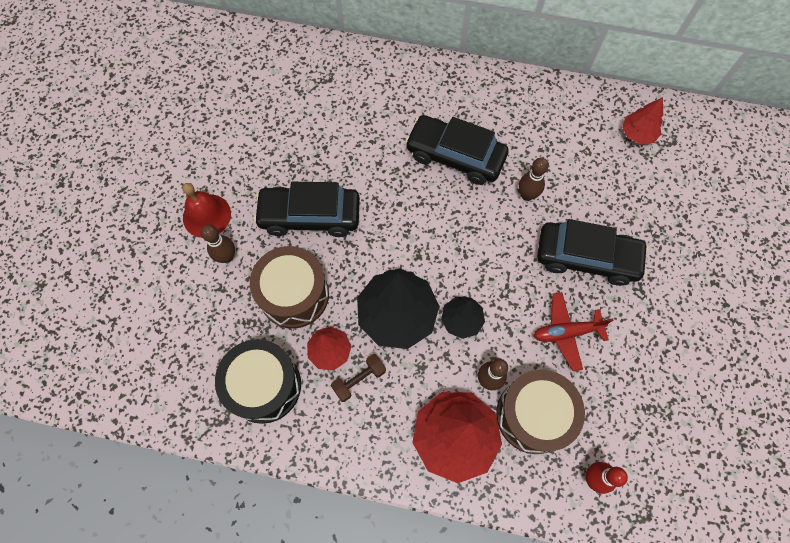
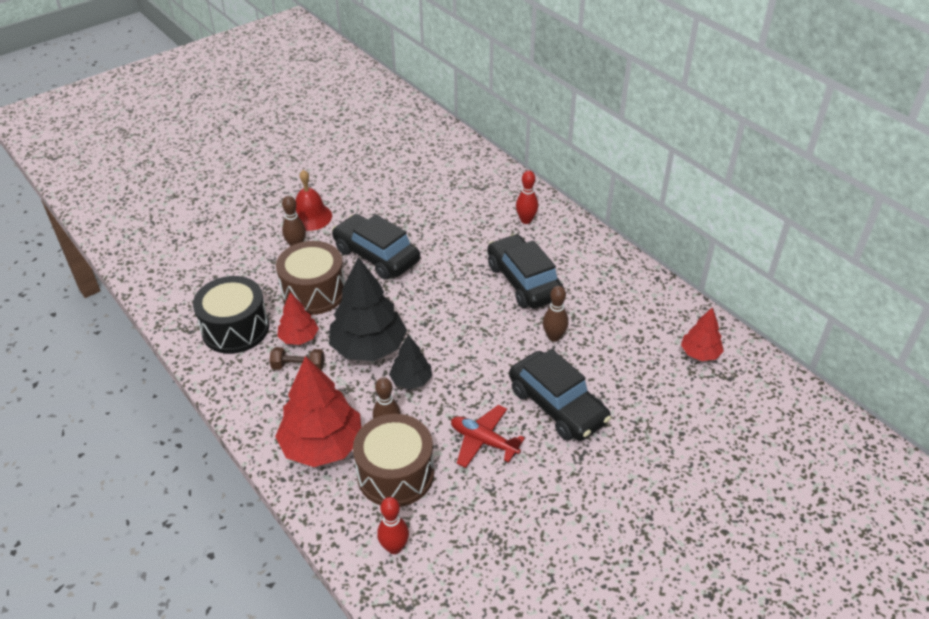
camera: 40 degrees right, 25 degrees down
none -> red bowling pin [516,170,538,224]

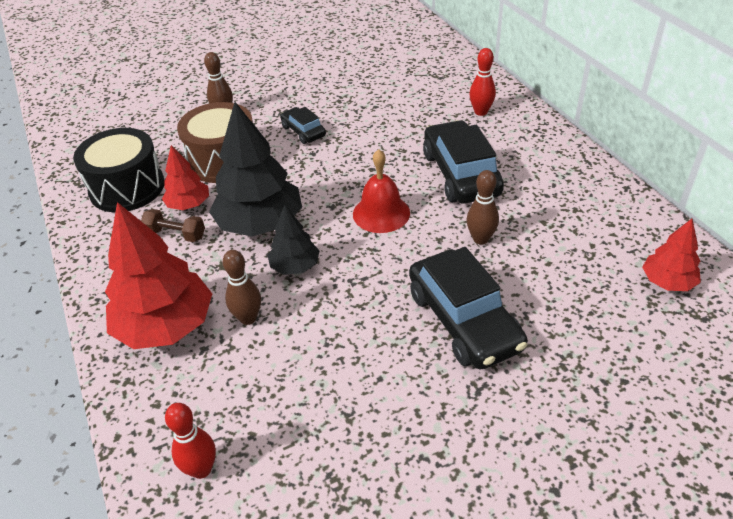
camera: 15 degrees right, 0 degrees up
red bell [295,170,332,231] -> red bell moved to [353,149,410,233]
black car [332,214,420,279] -> black car [280,107,326,144], size x0.53
brown drum [353,414,434,507] -> none
red plane [451,405,525,468] -> none

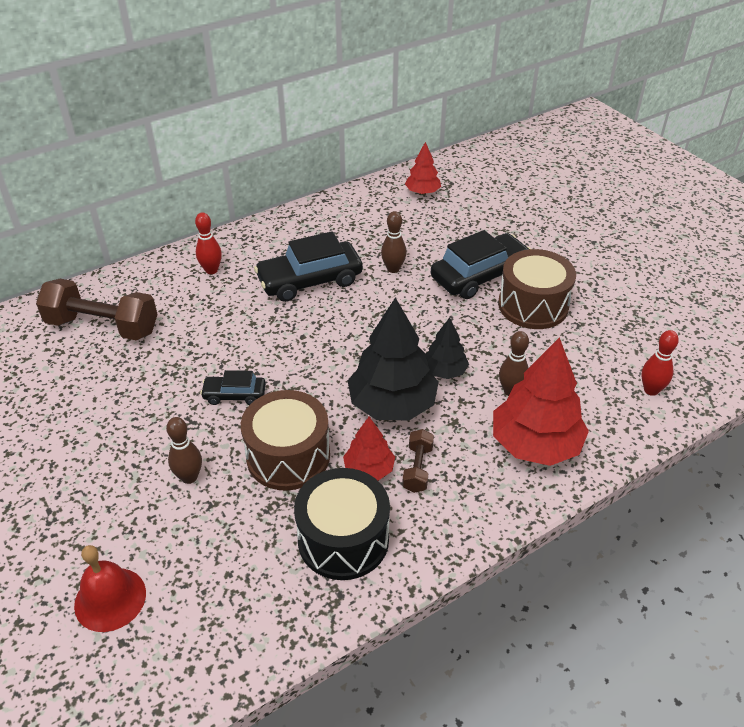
camera: 100 degrees left, 0 degrees up
black car [280,107,326,144] -> black car turned 45 degrees clockwise [200,370,266,405]
red bell [353,149,410,233] -> red bell moved to [74,545,146,632]
none -> brown dumbbell [36,279,158,340]
none -> brown drum [498,249,576,329]

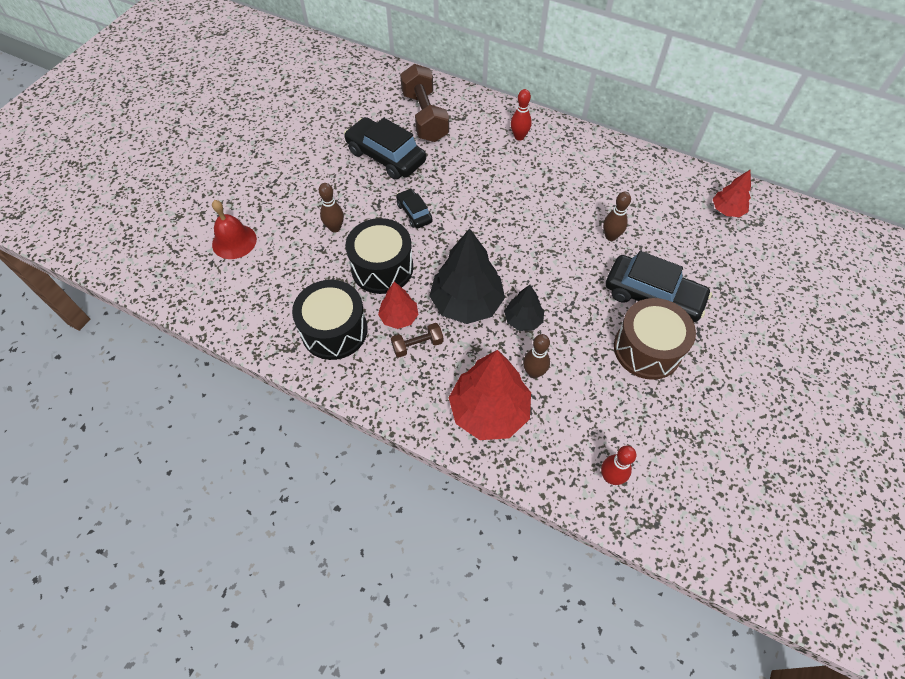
camera: 60 degrees right, 15 degrees up
brown drum [241,390,330,491] -> black drum [346,218,413,294]
black car [254,231,363,302] -> black car moved to [344,117,426,180]

